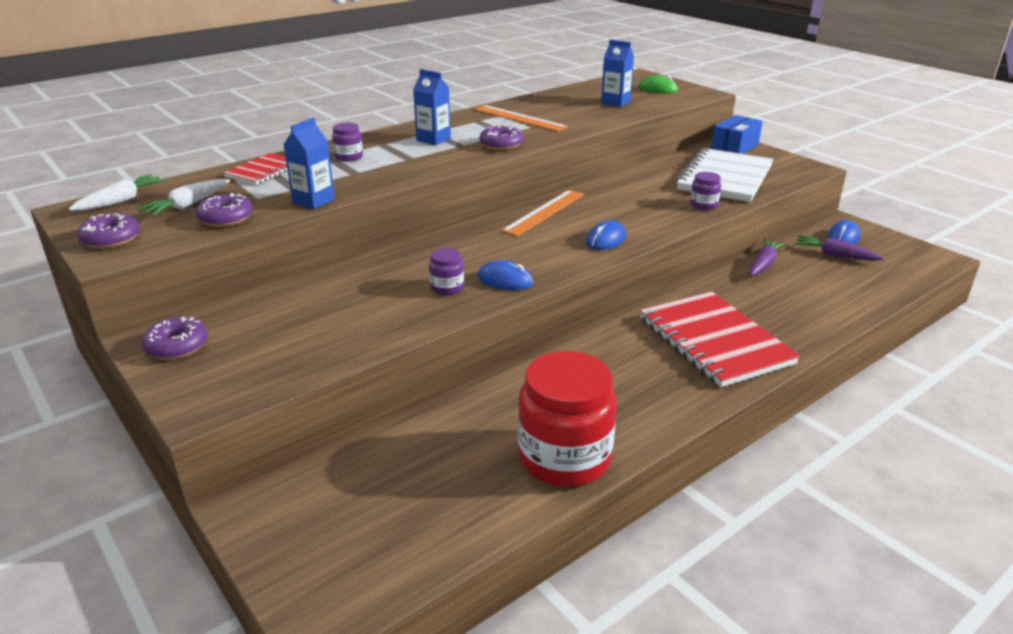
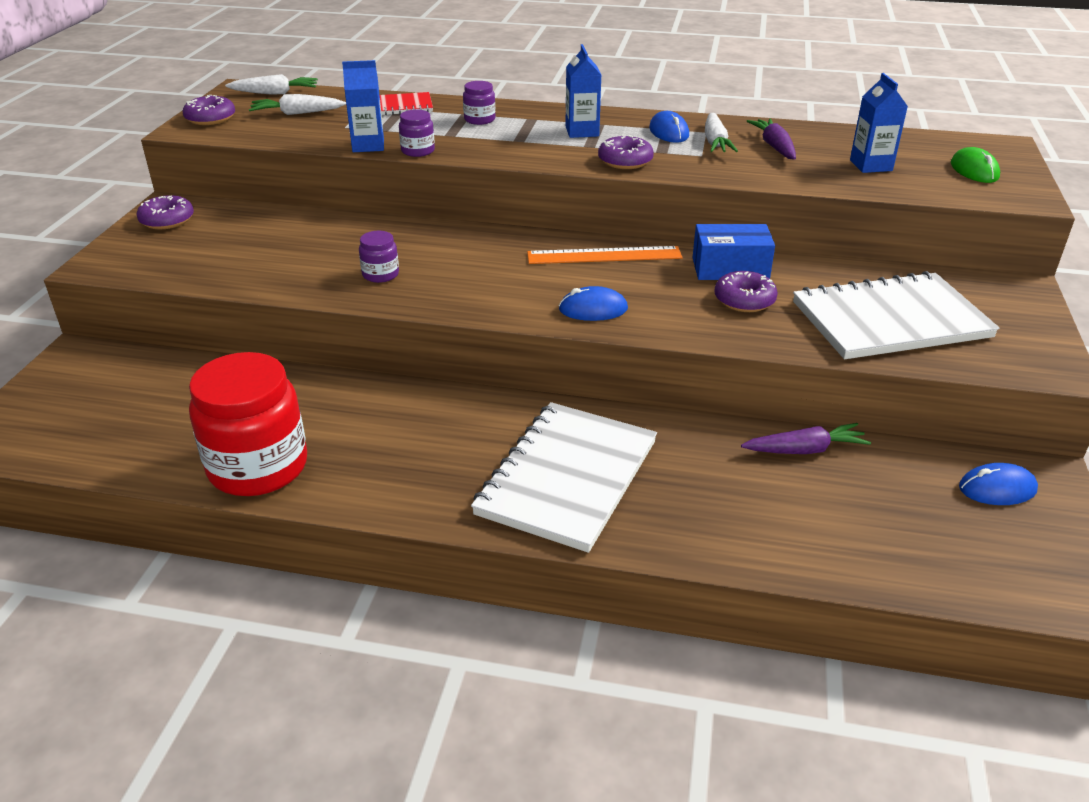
camera: 50 degrees right, 5 degrees up
purple donut [196,193,253,227] -> purple donut moved to [714,271,778,312]
orange ruler [474,105,568,132] -> white carrot [705,113,738,152]
blue mouse [477,260,534,290] -> blue mouse moved to [649,111,689,143]
red notebook [640,292,800,387] -> white notebook [471,402,657,553]
purple jar [690,172,721,210] -> purple jar moved to [399,110,435,157]
blue box [711,115,763,154] -> blue box moved to [692,224,775,280]
purple carrot [794,235,884,261] -> purple carrot moved to [747,119,796,160]

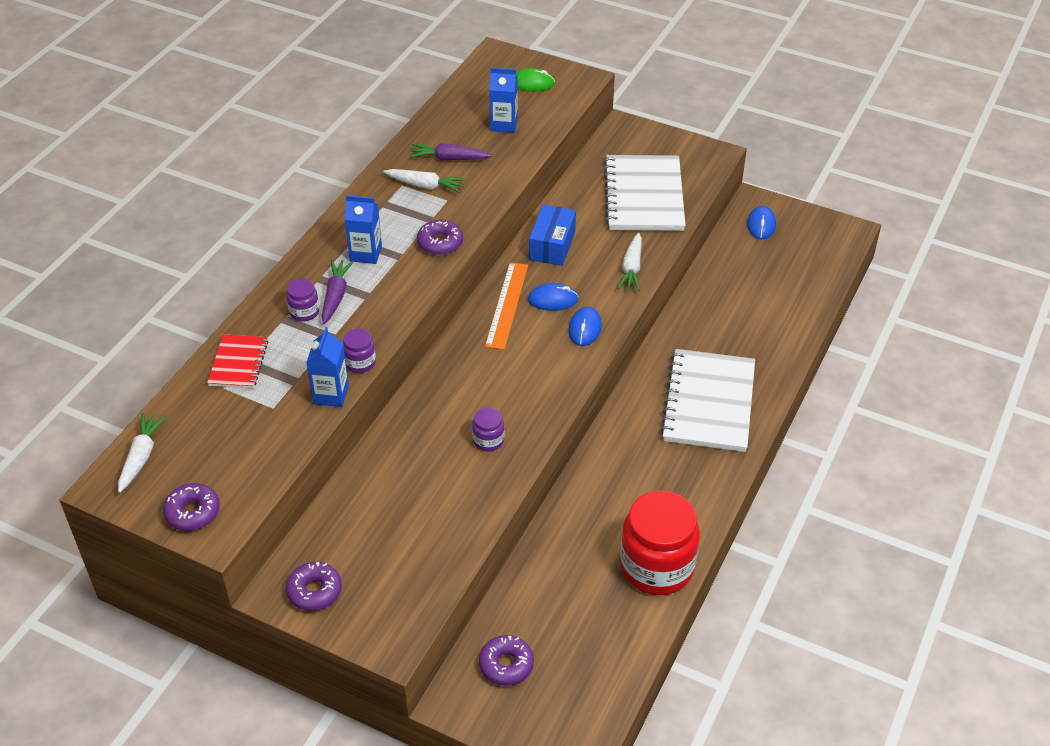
camera: 75 degrees left, 10 degrees up
white carrot [249,94,346,115] -> white carrot moved to [617,233,642,291]
white notebook [471,402,657,553] -> white notebook turned 60 degrees clockwise [660,349,755,452]
blue mouse [649,111,689,143] -> blue mouse moved to [528,283,579,311]
purple donut [714,271,778,312] -> purple donut moved to [479,635,534,686]
purple carrot [741,423,871,454] -> purple carrot moved to [322,259,354,324]

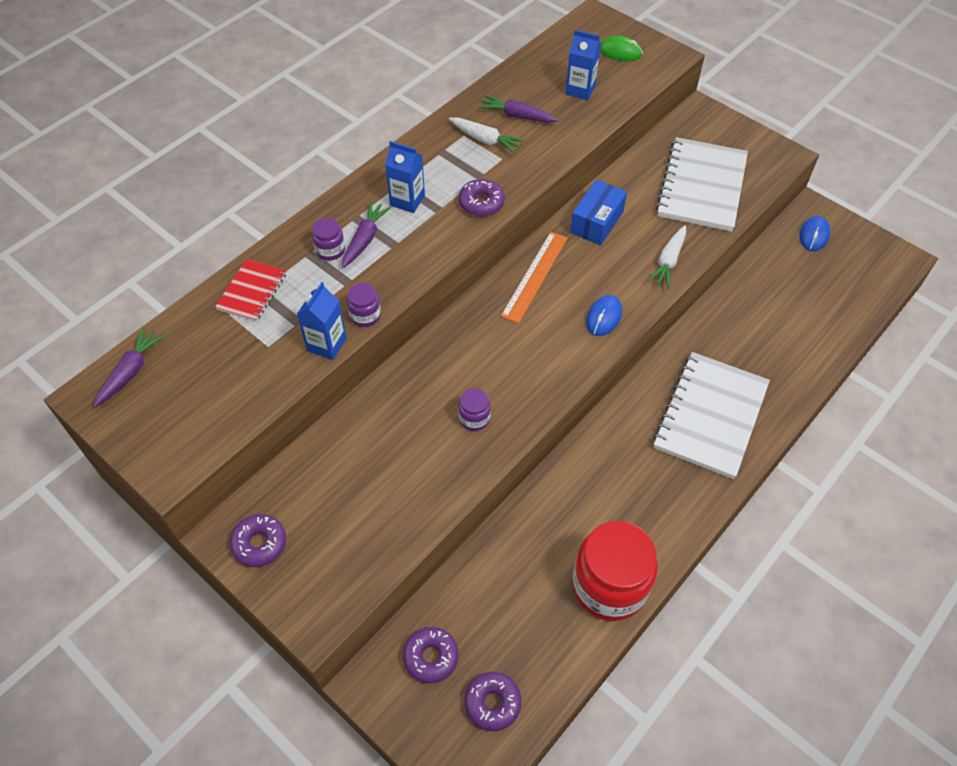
camera: 15 degrees right, 10 degrees up
white carrot [118,413,167,493] -> purple carrot [93,327,165,407]
purple donut [163,483,220,531] -> purple donut moved to [464,672,521,731]
blue mouse [528,283,579,311] -> none

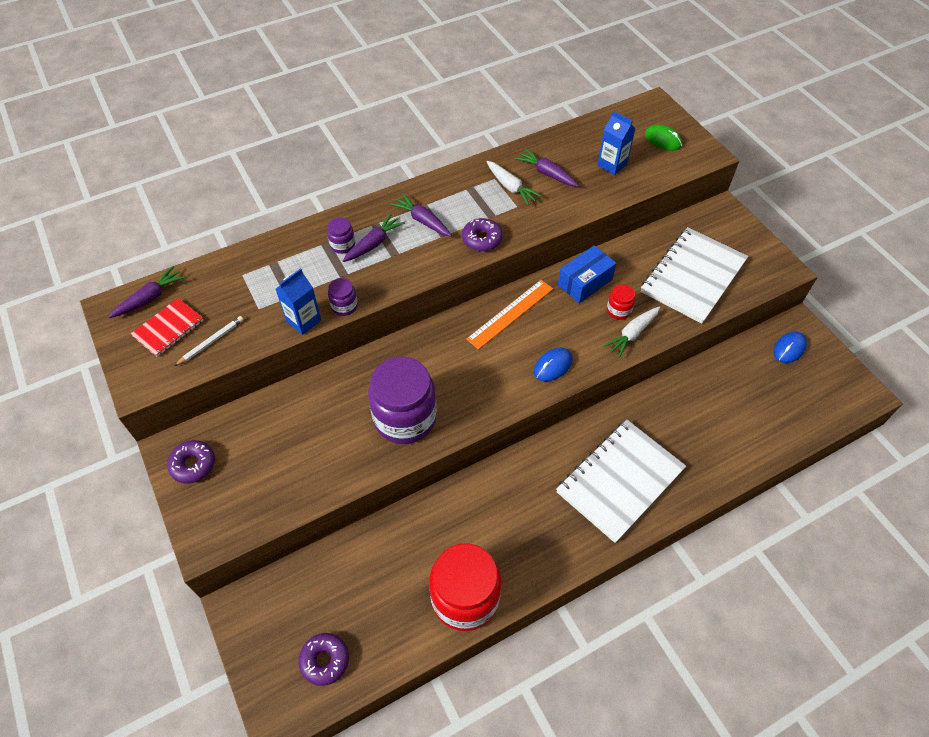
camera: 20 degrees right, 0 degrees up
red notebook [215,259,286,322] -> red notebook moved to [131,298,204,357]
blue carton [385,141,425,213] -> purple carrot [390,194,452,237]
purple donut [403,627,458,683] -> none
purple jar [458,388,491,431] -> purple jar [368,356,437,444], size x2.30
none -> white pencil [175,316,244,366]
none -> red jar [607,285,635,320]

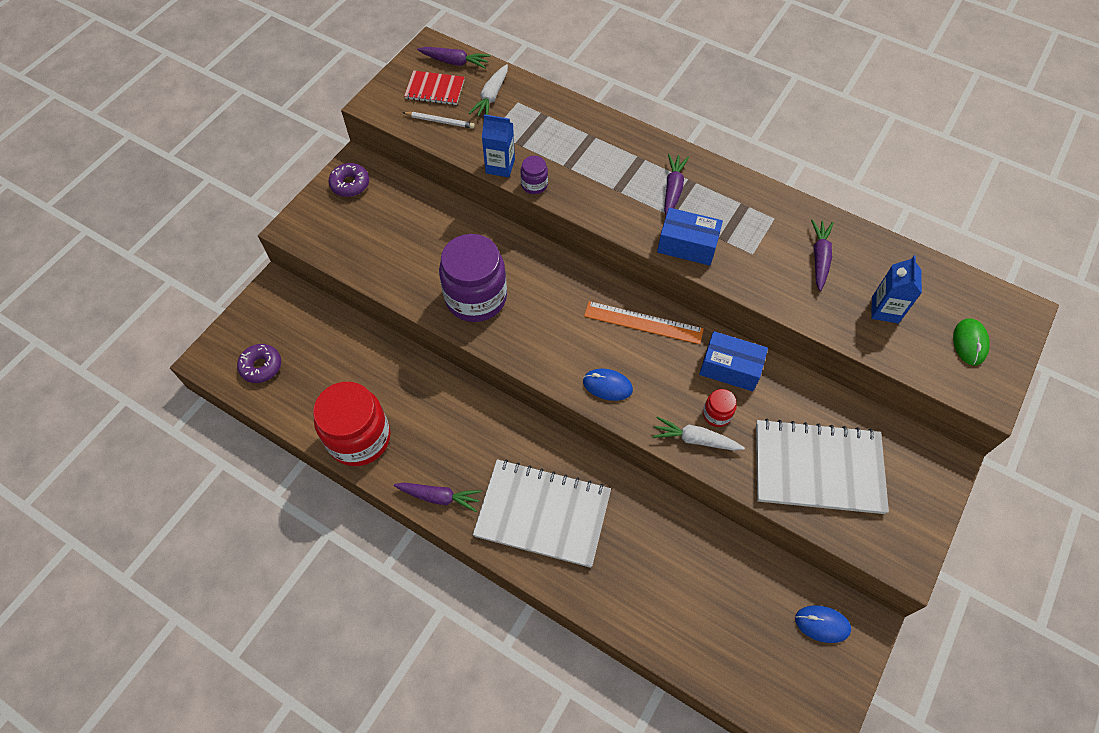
camera: 60 degrees right, 5 degrees up
purple jar [327,217,355,254] -> none
purple carrot [343,213,405,262] -> purple carrot moved to [394,482,482,512]
purple donut [462,218,503,251] -> blue box [657,208,723,266]
white carrot [487,161,542,205] -> white carrot moved to [469,64,508,117]

